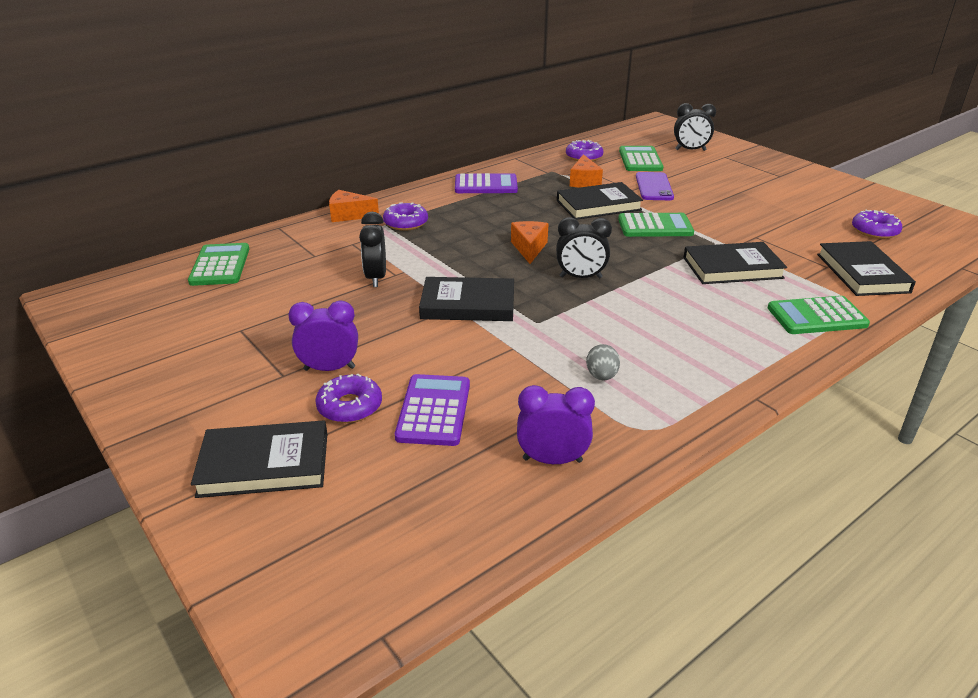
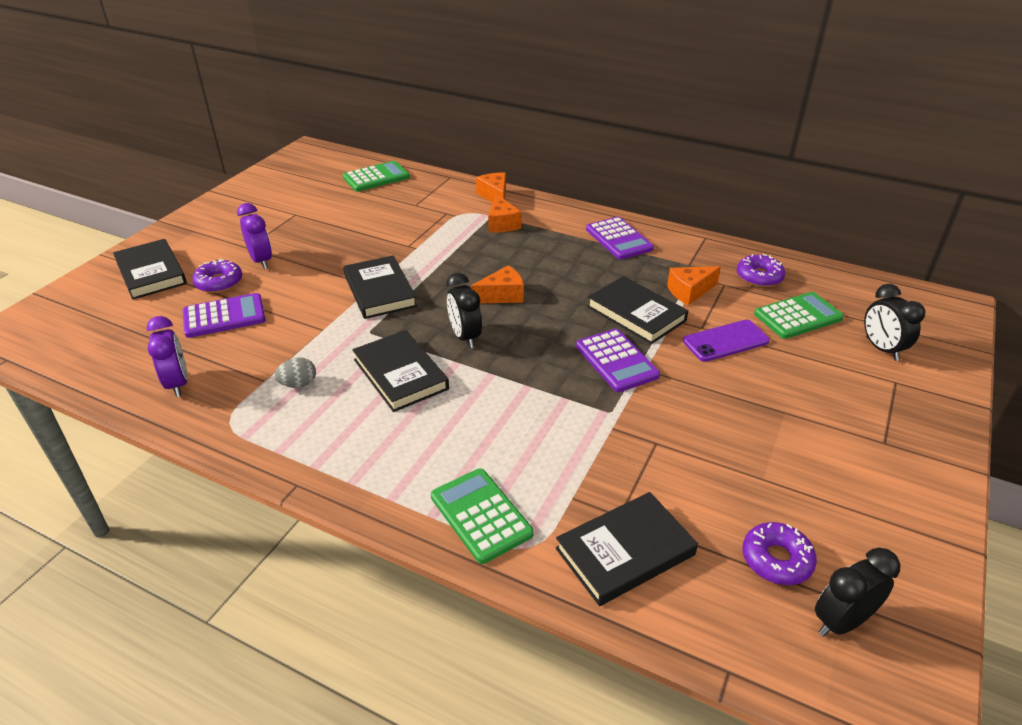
camera: 65 degrees right, 5 degrees up
black clock [359,212,386,287] -> black clock moved to [815,547,900,637]
purple donut [383,202,428,231] -> orange cheese [488,194,521,233]
green calculator [618,213,694,237] -> purple calculator [576,329,660,392]
black book [683,242,787,284] -> black book moved to [352,330,449,412]

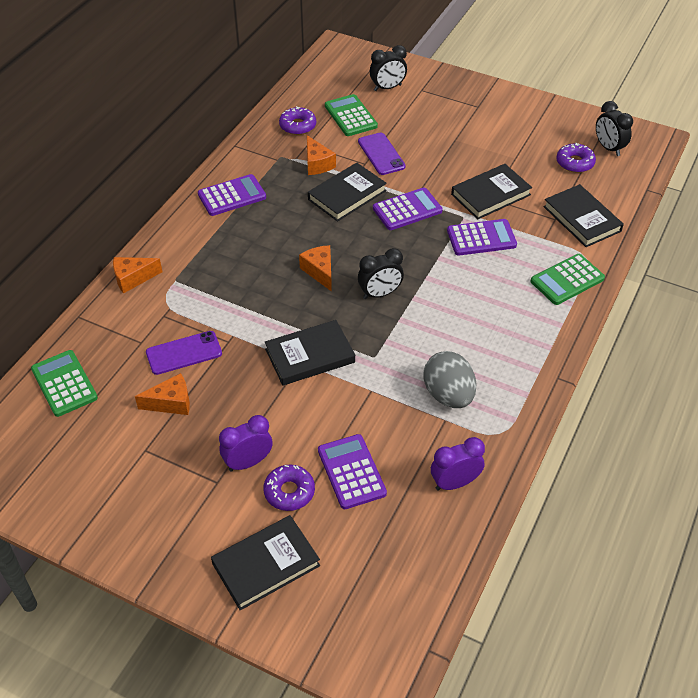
camera: 90 degrees left, 10 degrees up
grey egg [275,358,316,388] -> grey egg [423,351,476,408], size x1.92
black book [352,330,449,412] -> black book moved to [451,164,532,219]
orange cheese [488,194,521,233] -> orange cheese moved to [135,373,190,415]
none -> purple phone [146,331,222,375]
none -> purple calculator [447,219,517,256]

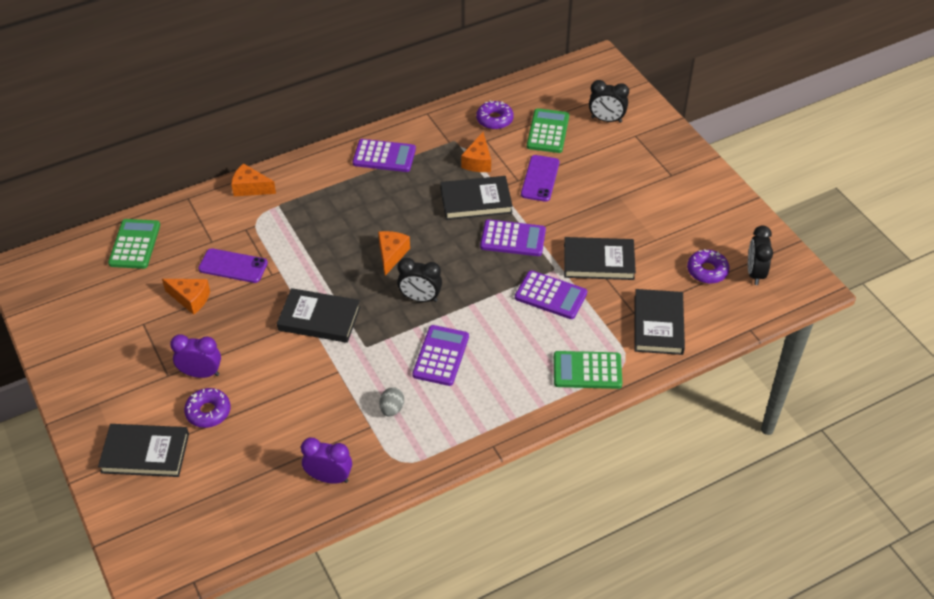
camera: 35 degrees right, 0 degrees up
purple calculator [318,434,387,509] -> purple calculator moved to [412,325,469,386]
grey egg [423,351,476,408] -> grey egg [379,387,404,417], size x0.52

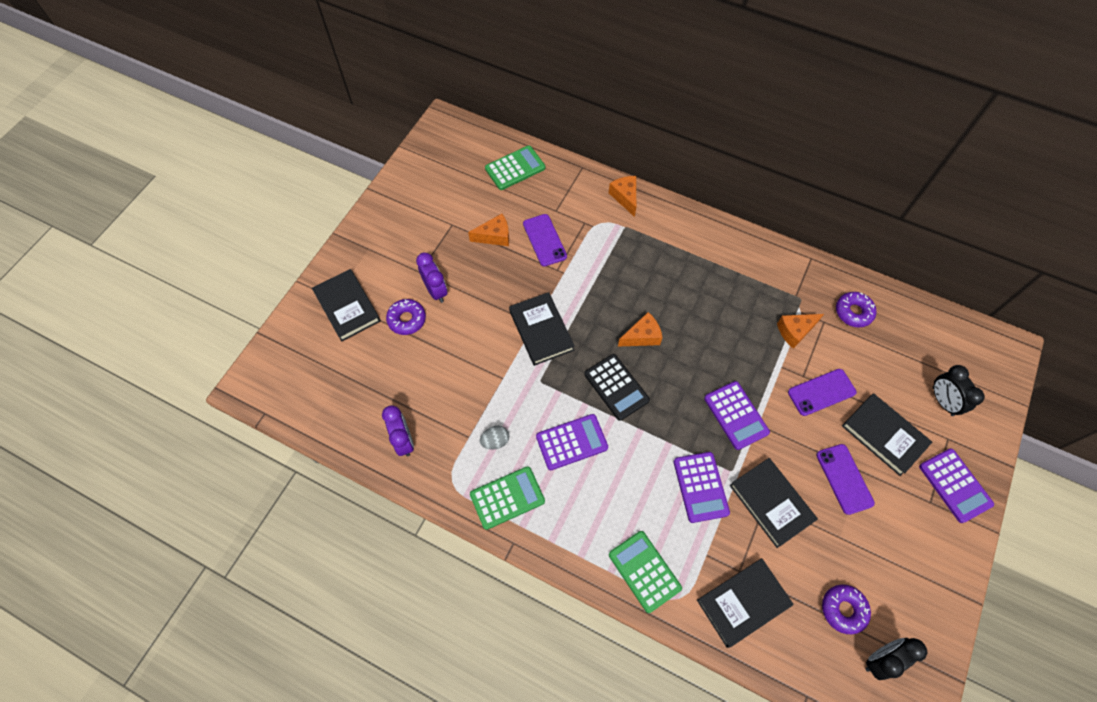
camera: 55 degrees right, 15 degrees up
orange cheese [162,279,210,315] -> orange cheese turned 90 degrees counterclockwise [468,214,509,246]
purple calculator [353,139,416,172] -> purple calculator moved to [919,448,994,523]
black clock [397,258,442,302] -> black calculator [584,354,650,421]
black book [440,176,513,220] -> black book moved to [842,393,932,476]
green calculator [527,108,569,153] -> green calculator moved to [470,466,545,530]
none -> purple phone [816,444,875,515]

